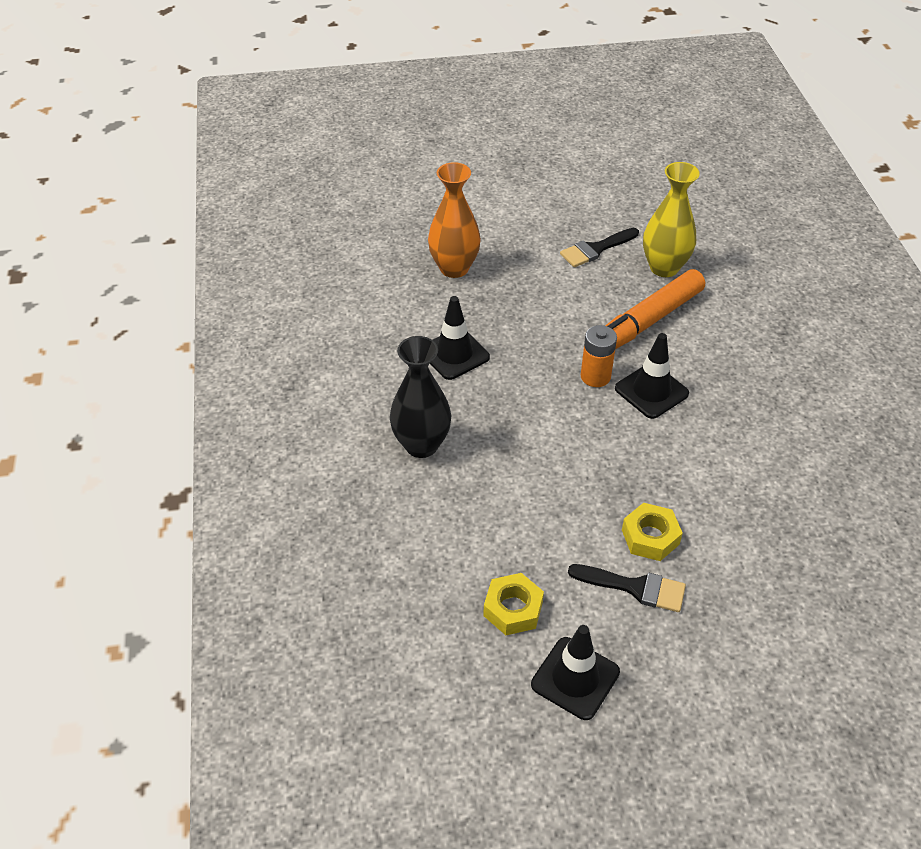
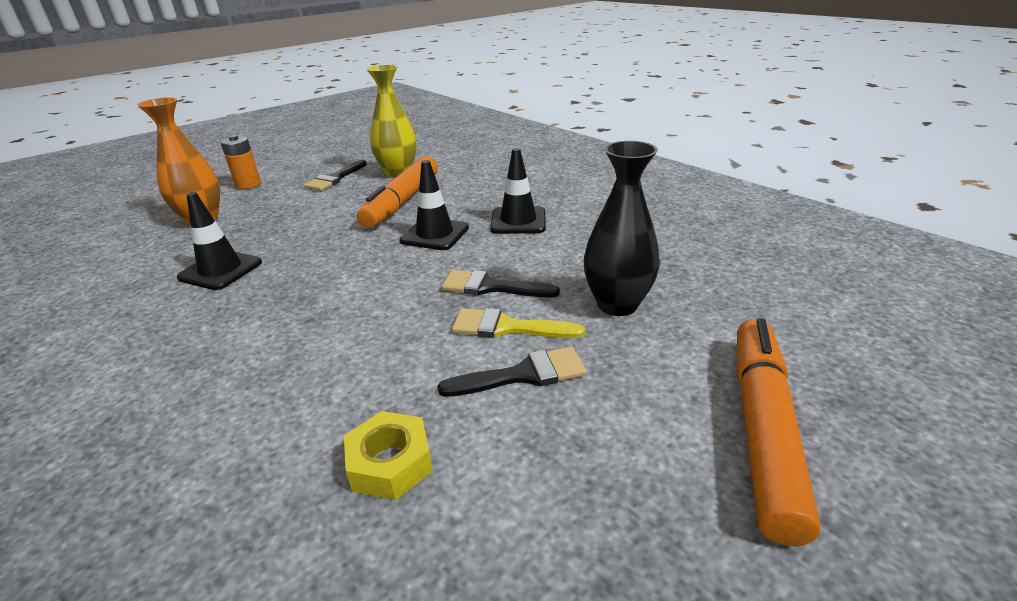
camera: 30 degrees left, 15 degrees down
black vase [390,336,451,458] -> black vase moved to [584,141,660,316]
black traffic cone [531,625,620,720] -> black traffic cone moved to [490,148,546,234]
orange battery [581,325,617,387] -> orange battery moved to [221,135,261,189]
yellow nut [622,503,683,561] -> yellow brush [452,308,585,338]
none -> black brush [441,270,560,298]
none -> orange marker [737,318,821,546]

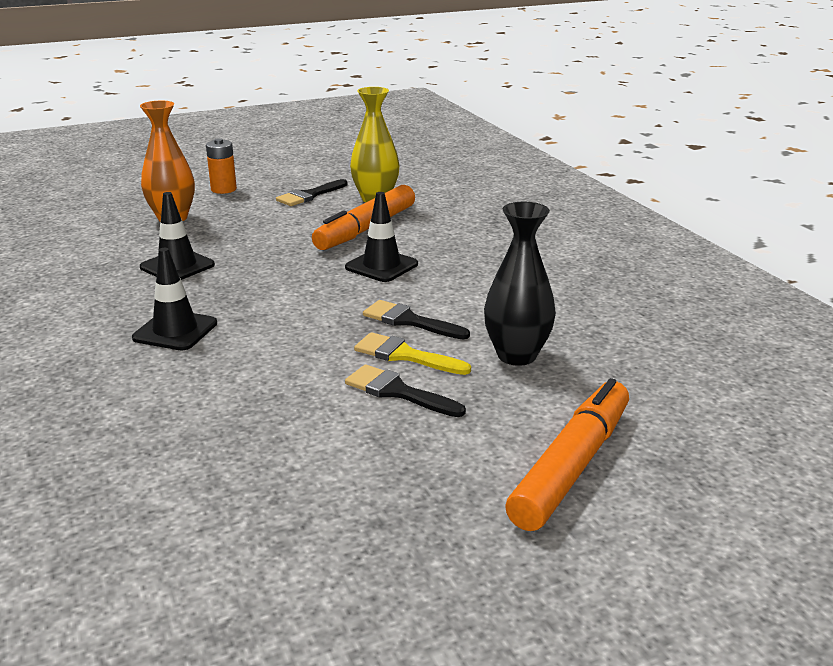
camera: 15 degrees right, 5 degrees down
yellow nut [344,411,433,500] -> none
black brush [437,347,586,397] -> black brush turned 150 degrees counterclockwise [345,364,466,417]
black traffic cone [490,148,546,234] -> black traffic cone moved to [132,248,217,350]

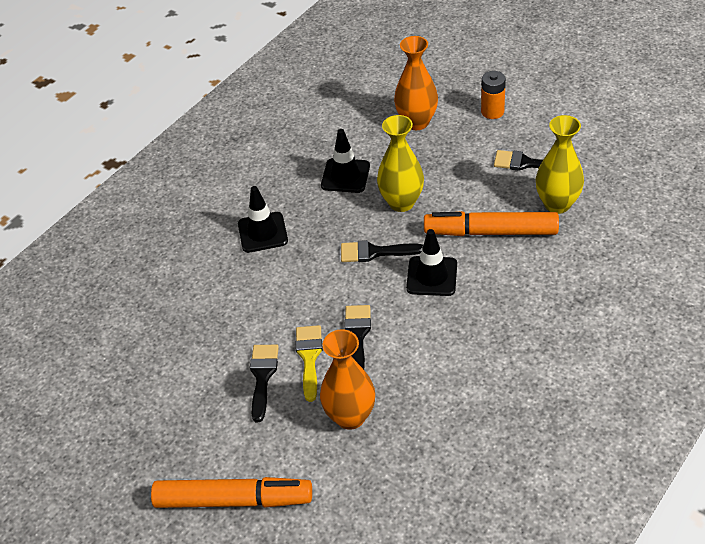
camera: 65 degrees right, 20 degrees up
black vase [484,202,556,366] -> orange vase [320,329,375,430]
none -> black brush [341,240,423,262]
none -> yellow vase [377,115,424,212]

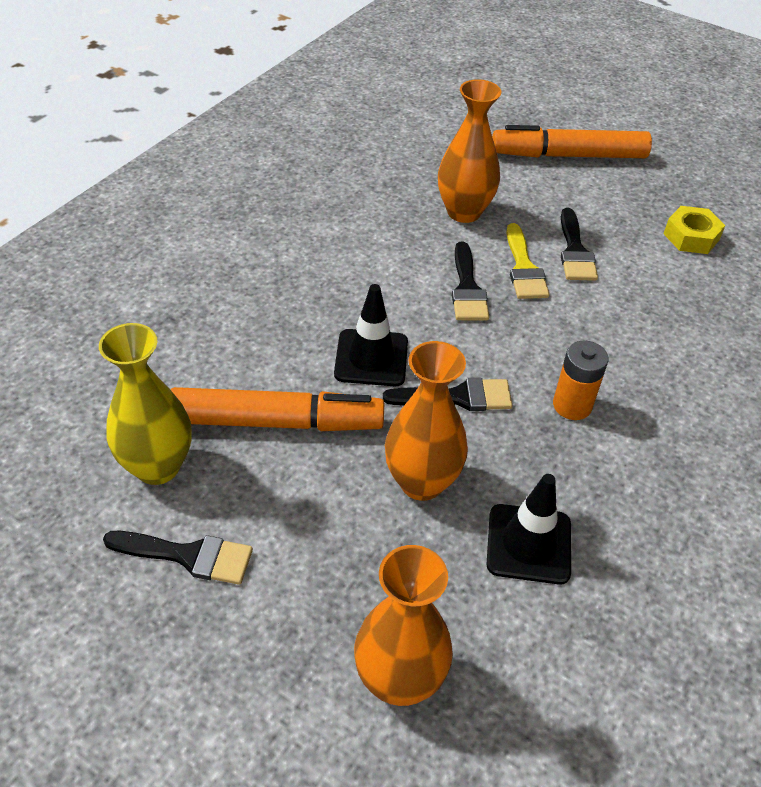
camera: 170 degrees right, 0 degrees up
black traffic cone [238,186,288,253] -> none
yellow vase [377,115,424,212] -> orange vase [385,341,468,501]
orange battery [481,71,506,119] -> orange battery moved to [553,341,609,420]
none -> yellow nut [663,206,725,254]

